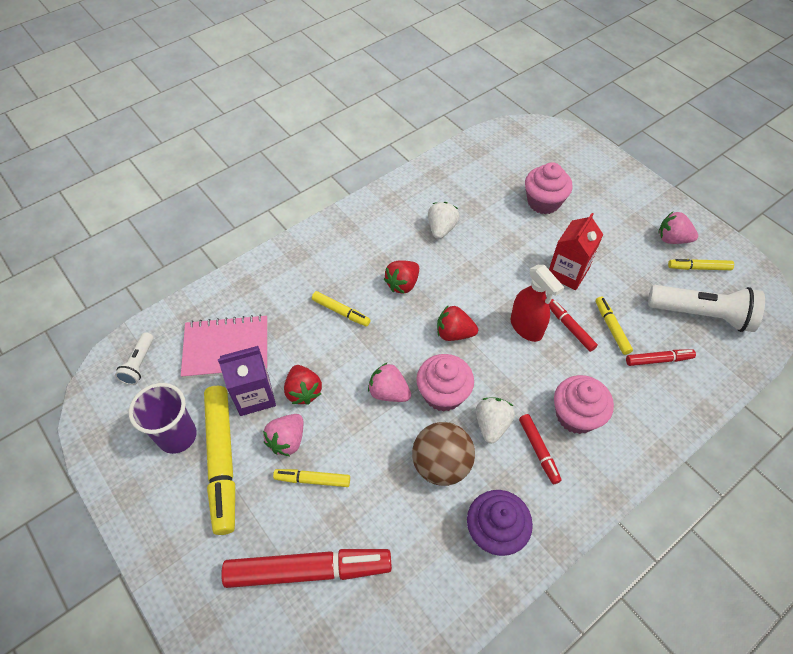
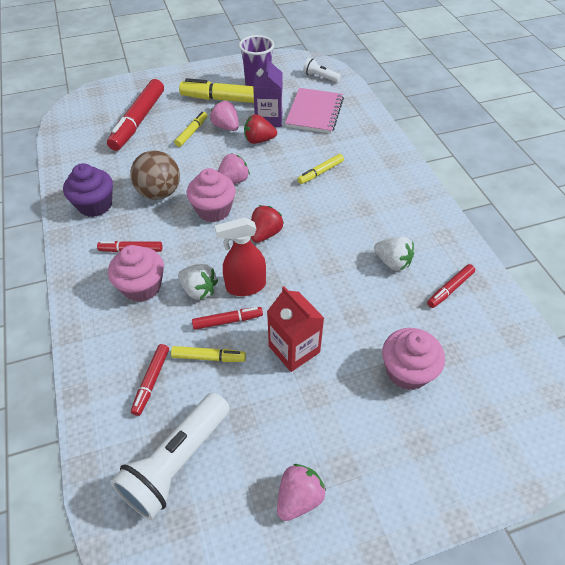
camera: 110 degrees right, 5 degrees down
red strawberry [384,260,419,294] -> none
white strawberry [476,397,515,443] -> white strawberry moved to [178,264,218,300]
yellow marker [668,259,734,270] -> none
none -> red marker [427,264,475,308]

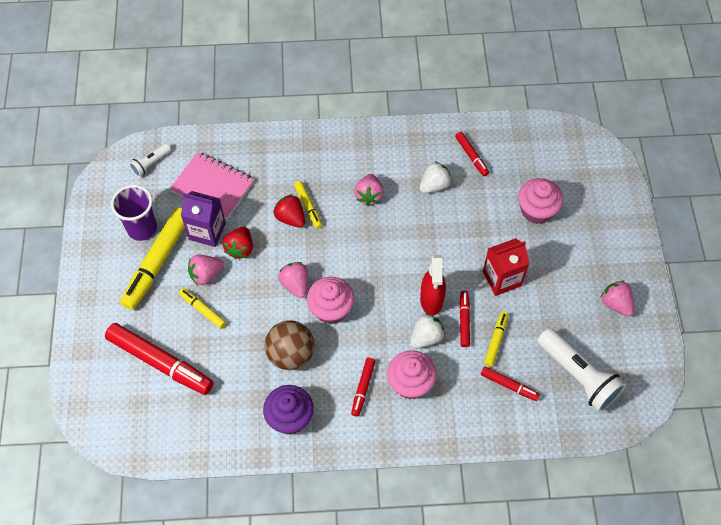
camera: 75 degrees left, 10 degrees up
red strawberry [251,205,284,243] -> red strawberry moved to [273,194,305,228]
none -> pink strawberry [354,174,384,206]

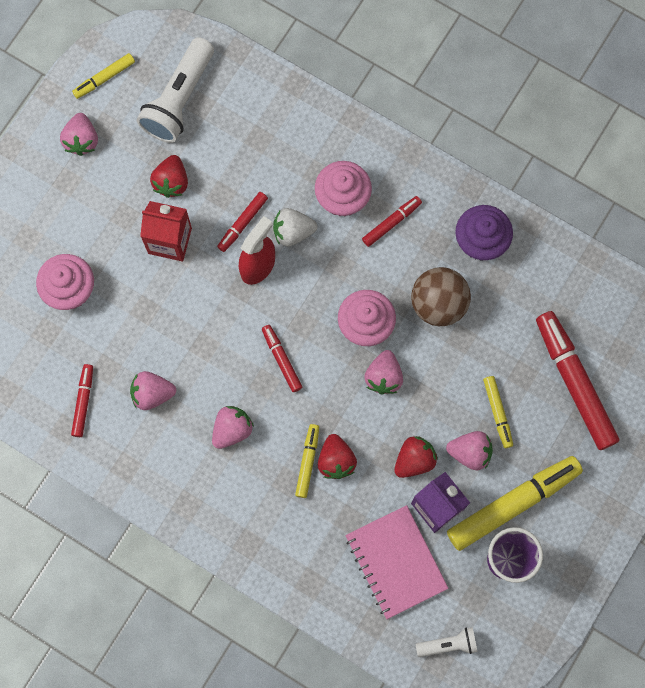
camera: 145 degrees left, 15 degrees up
white strawberry [420,161,452,193] -> pink strawberry [130,371,176,410]
red marker [481,366,540,401] -> red marker moved to [262,325,302,392]
yellow marker [484,311,508,367] -> yellow marker moved to [72,53,135,99]
white flashlight [537,328,626,412] -> white flashlight turned 150 degrees counterclockwise [137,37,214,143]
none -> red strawberry [150,155,188,198]

